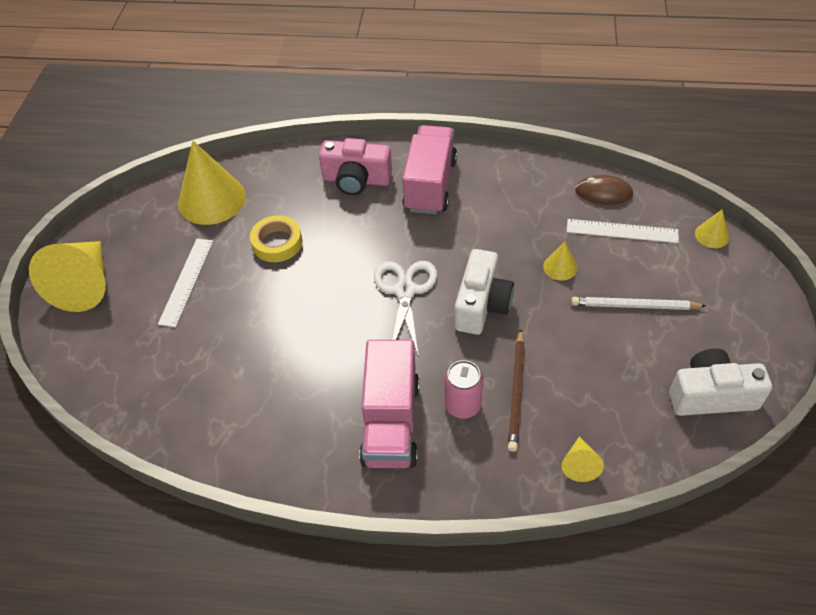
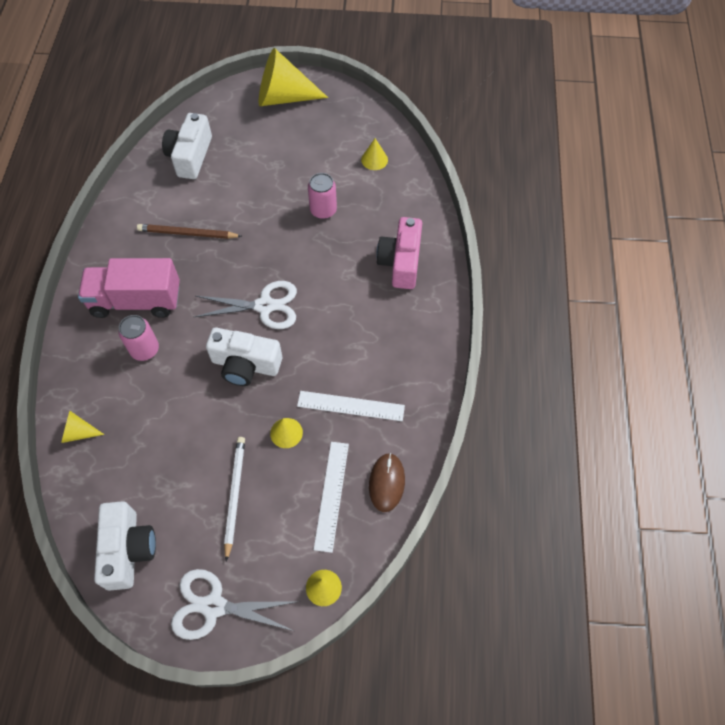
camera: 85 degrees right, 10 degrees up
white ruler [158,239,213,327] -> white ruler moved to [297,391,405,421]
yellow cone [178,141,246,225] -> yellow cone [361,138,388,170], size x0.46
yellow tape [250,215,302,262] -> pink can [308,173,337,219]
pink truck [402,125,457,214] -> none
brown pencil [508,330,525,452] -> brown pencil moved to [137,224,242,239]
none -> white camera [162,113,212,179]
none -> white scissors [171,569,300,640]

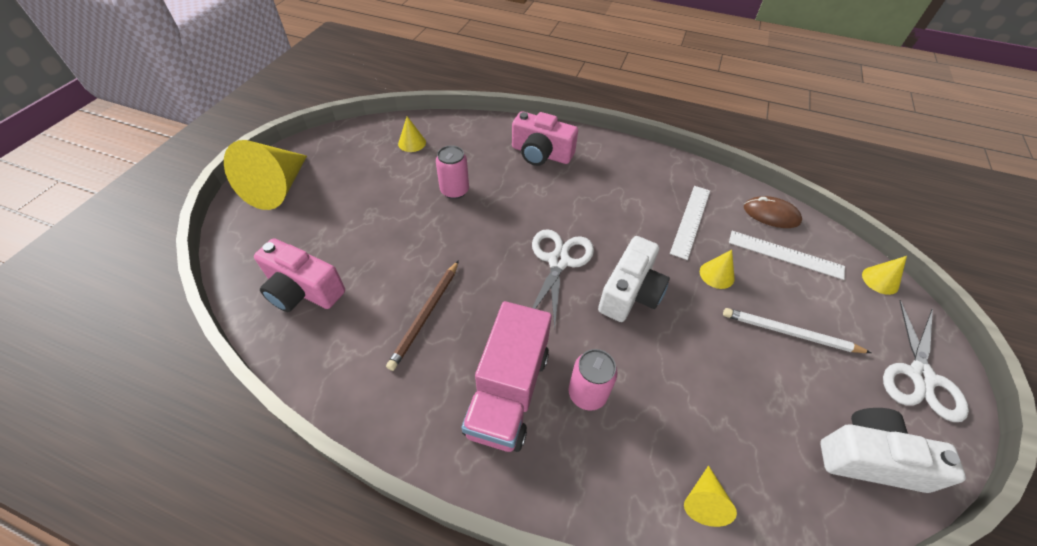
camera: 75 degrees left, 10 degrees down
white camera [162,113,212,179] -> pink camera [254,238,345,312]

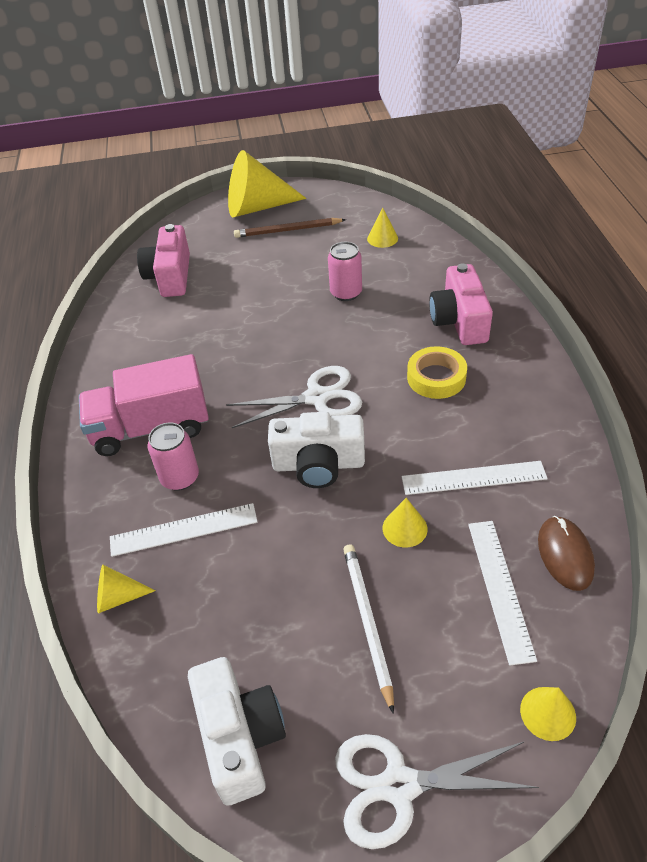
camera: 65 degrees right, 5 degrees down
brown pencil [386,260,459,371] -> brown pencil moved to [234,218,346,238]
none -> white ruler [110,503,258,557]
none -> yellow tape [407,346,467,399]

